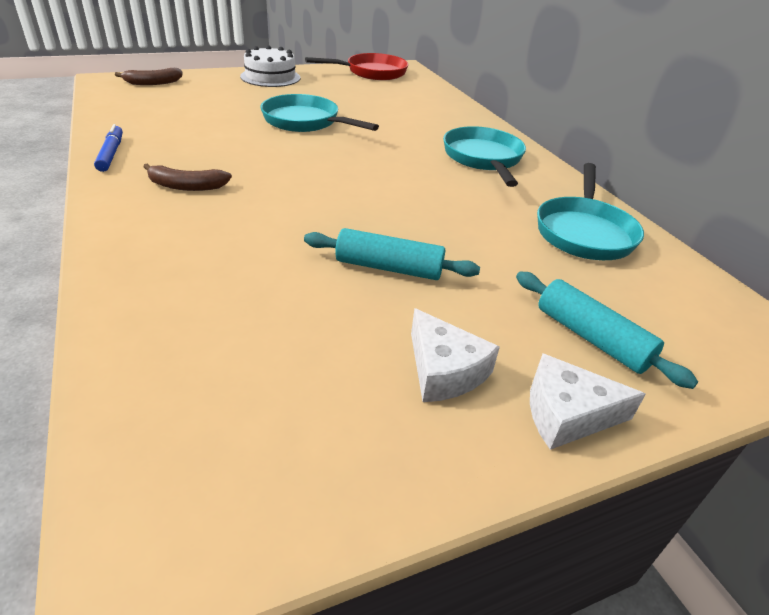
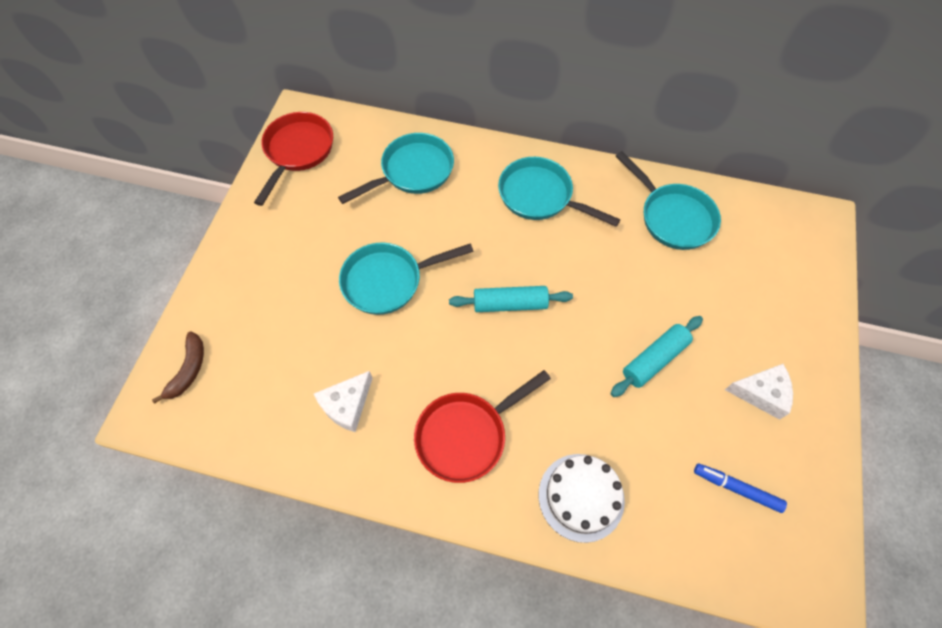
camera: 50 degrees left, 25 degrees up
blue marker [94,124,123,172] -> blue marker moved to [694,463,787,513]
brown banana [144,164,232,191] -> red pan [414,370,551,483]
white cake [240,45,301,87] -> white cake moved to [539,454,625,543]
turquoise rolling pin [516,271,698,389] -> turquoise rolling pin moved to [449,286,573,312]
white cheese [530,354,646,450] -> white cheese moved to [314,371,373,432]
none -> turquoise pan [338,133,454,204]

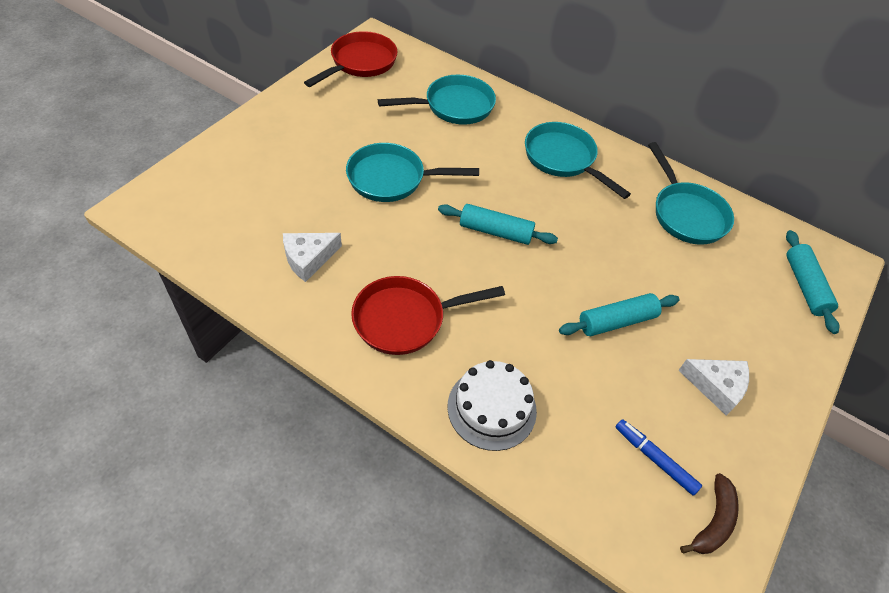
camera: 15 degrees right, 10 degrees down
brown banana [152,332,204,404] -> brown banana moved to [680,473,739,554]
none -> turquoise rolling pin [786,230,840,334]

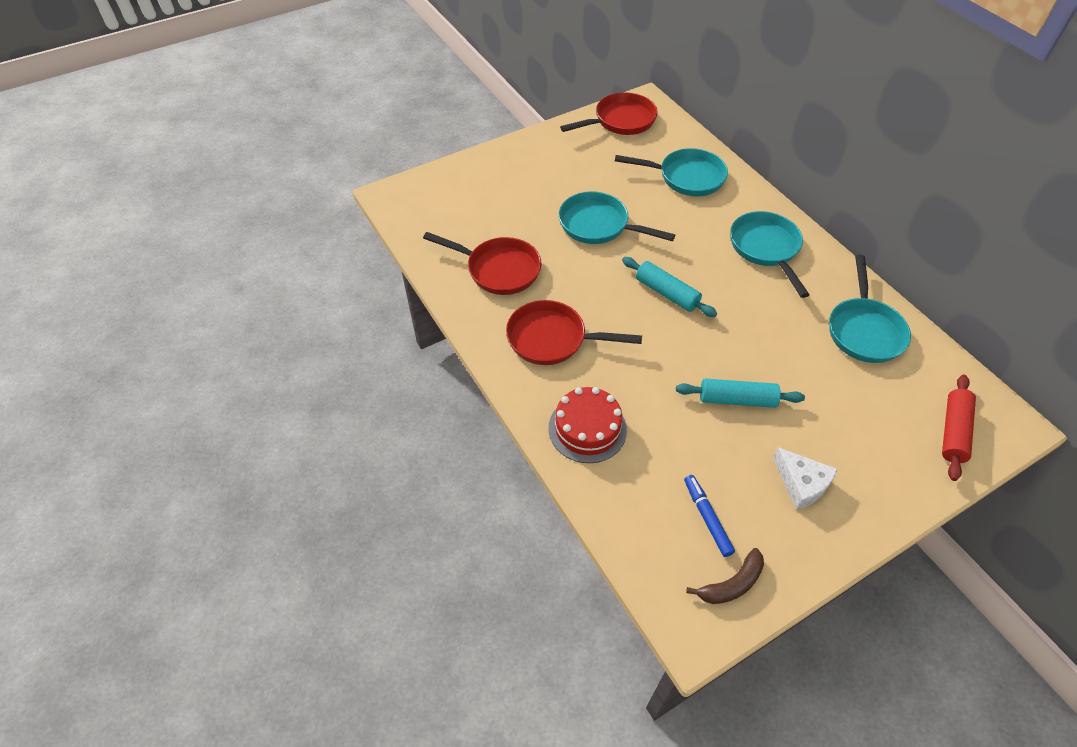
camera: 30 degrees right, 0 degrees up
white cheese [283,233,342,282] -> red pan [423,232,541,295]
white cake [447,360,537,451] -> red cake [548,387,627,463]
turquoise rolling pin [786,230,840,334] -> red rolling pin [942,375,976,481]

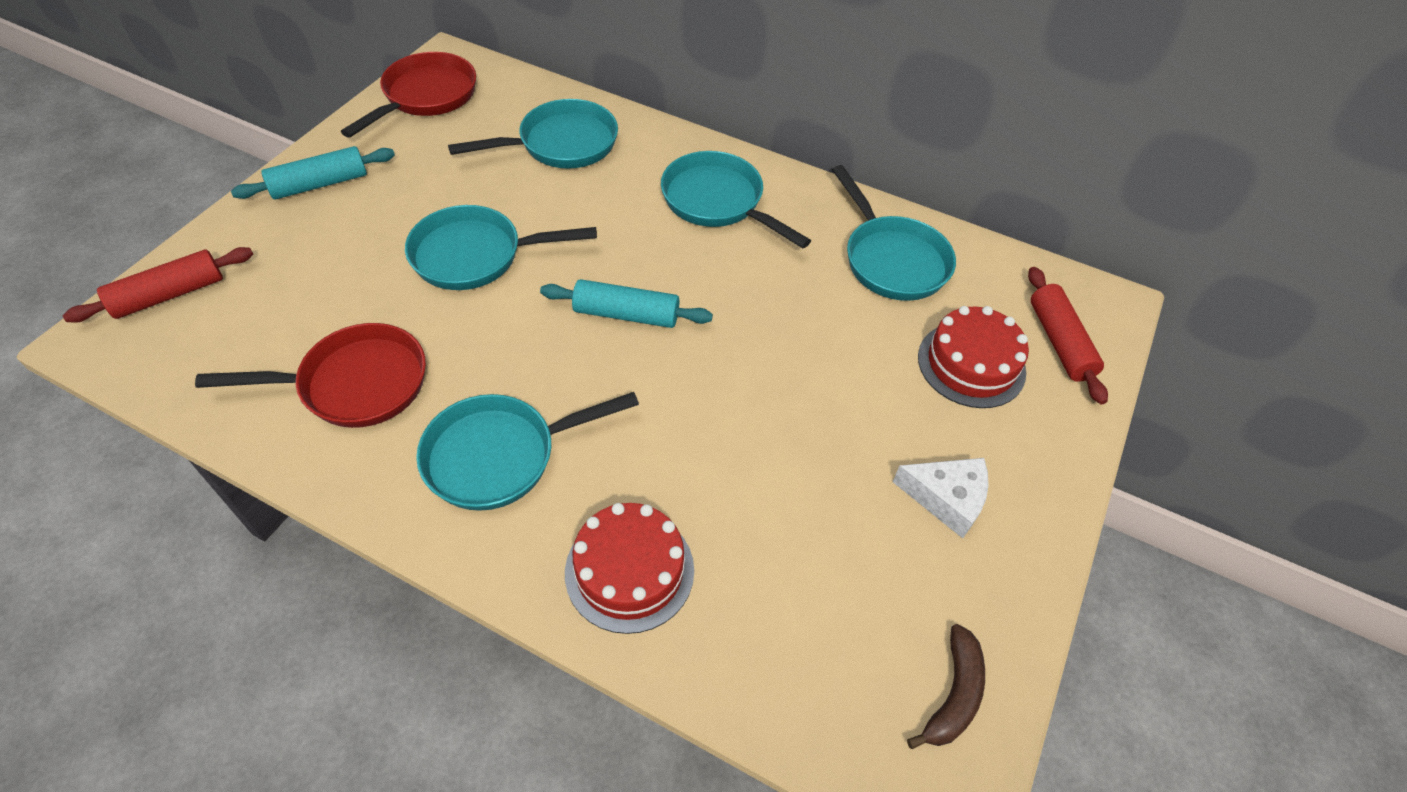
camera: 35 degrees left, 0 degrees up
red pan [506,300,642,365] -> turquoise pan [416,392,639,511]
turquoise rolling pin [676,379,805,408] -> turquoise rolling pin moved to [231,146,395,200]
blue marker [684,475,735,557] -> none
none -> red rolling pin [63,247,253,323]
none -> red cake [918,306,1029,408]

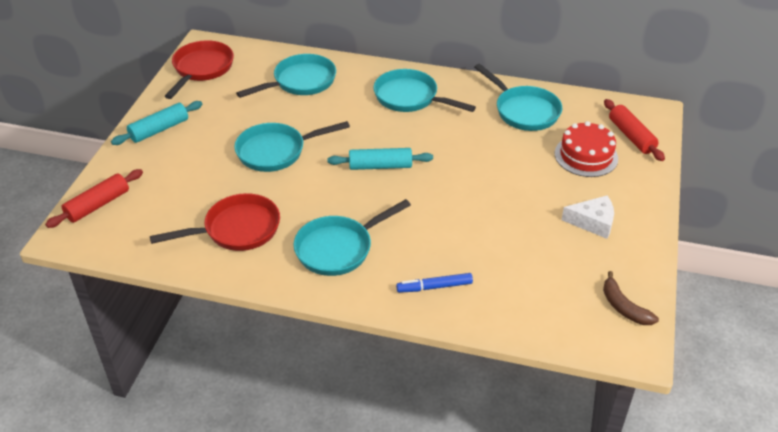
camera: 10 degrees left, 10 degrees down
red cake [565,503,694,634] -> blue marker [396,273,473,293]
brown banana [907,624,985,749] -> brown banana turned 135 degrees clockwise [603,271,659,325]

